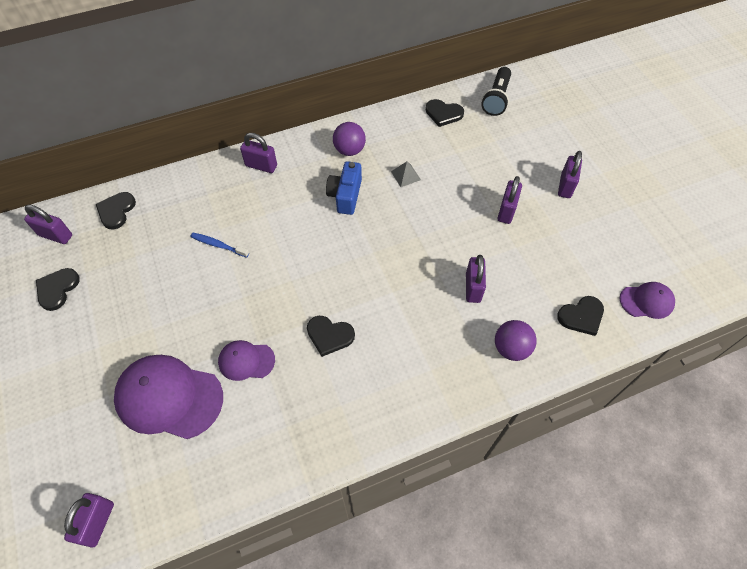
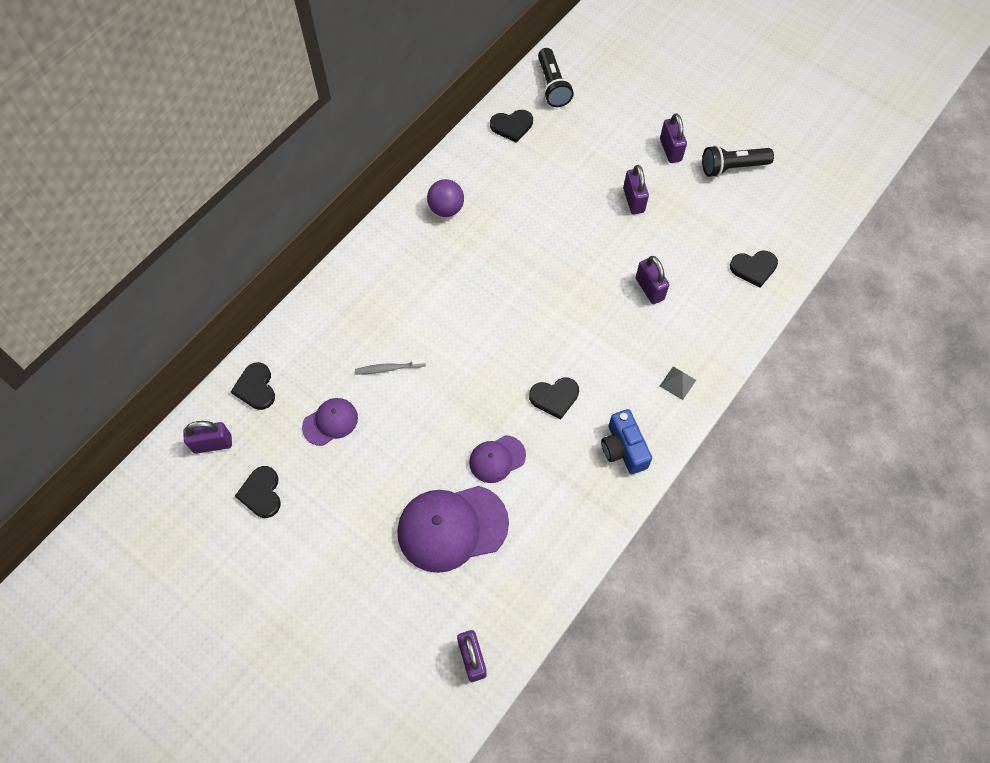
camera: 30 degrees left, 5 degrees up
blue toothbrush [191,233,249,257] -> grey toothbrush [355,358,426,375]
purple padlock [240,133,277,173] -> none
blue camera [326,161,362,215] -> blue camera moved to [601,409,652,474]
grey pyramid [391,161,421,187] -> grey pyramid moved to [660,366,696,400]
purple ball [495,320,537,361] -> none
black heart [557,296,604,336] -> black heart turned 45 degrees clockwise [730,250,778,288]
purple cap [620,282,675,319] -> purple cap moved to [302,398,358,446]
none -> black flashlight [702,145,774,177]

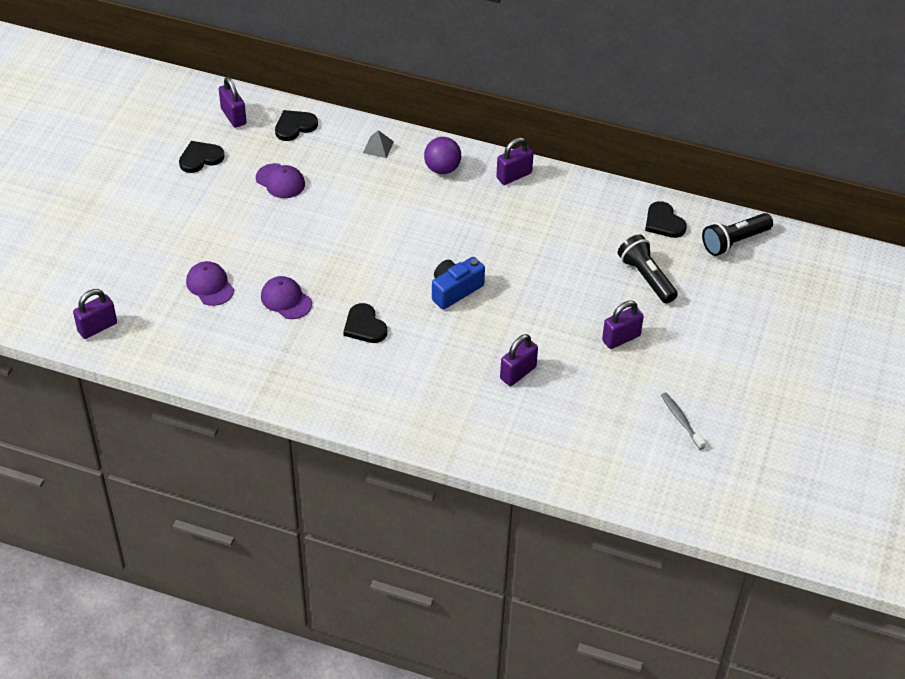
camera: 70 degrees right, 15 degrees down
grey toothbrush [355,358,426,375] -> grey toothbrush moved to [661,392,706,450]
purple cap [397,486,509,573] -> purple cap [186,261,234,306], size x0.54
purple ball [427,179,464,217] -> purple ball moved to [424,137,461,174]
blue camera [601,409,652,474] -> blue camera moved to [432,257,485,310]
purple padlock [660,113,687,163] -> purple padlock moved to [496,137,534,185]
grey pyramid [660,366,696,400] -> grey pyramid moved to [363,130,394,158]
black flashlight [702,145,774,177] -> black flashlight moved to [618,234,678,304]
black heart [730,250,778,288] -> none

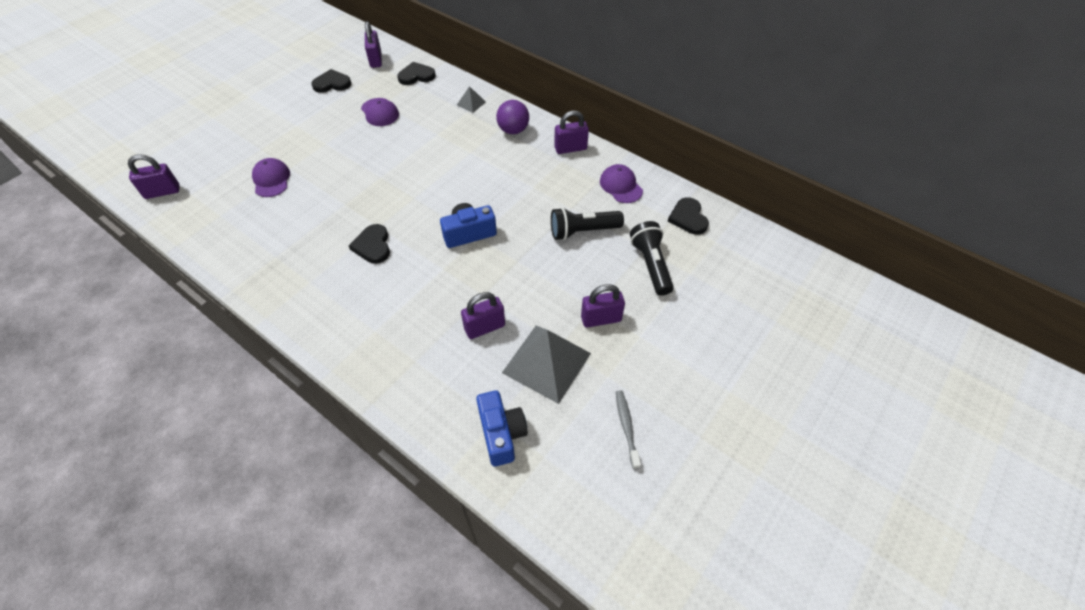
camera: 20 degrees right, 5 degrees up
purple cap [261,276,312,319] -> purple cap moved to [600,164,643,203]
black flashlight [702,213,773,256] -> black flashlight moved to [551,207,624,240]
none -> blue camera [476,390,528,467]
none -> grey pyramid [502,326,591,404]

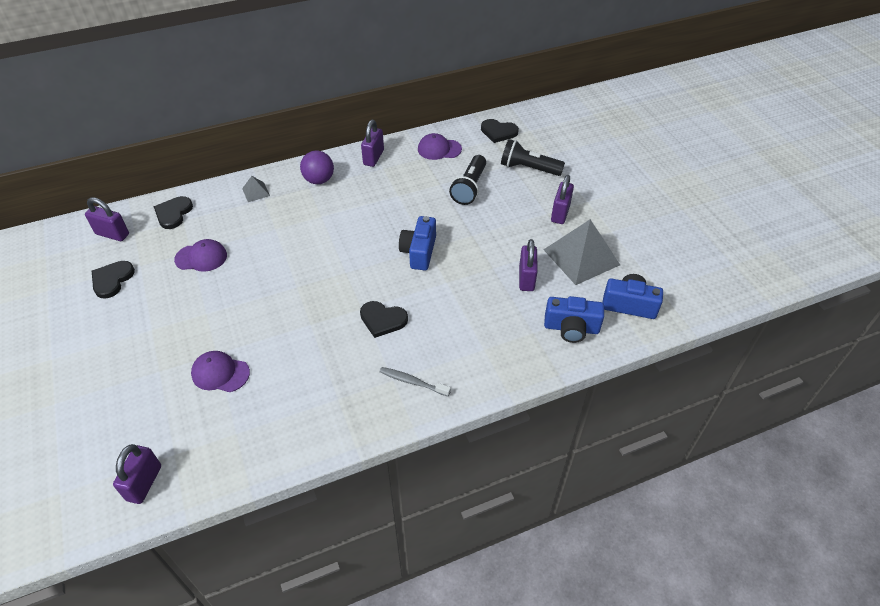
camera: 60 degrees left, 5 degrees down
grey toothbrush [616,390,641,469] -> grey toothbrush moved to [380,367,451,396]
none -> blue camera [544,296,604,343]

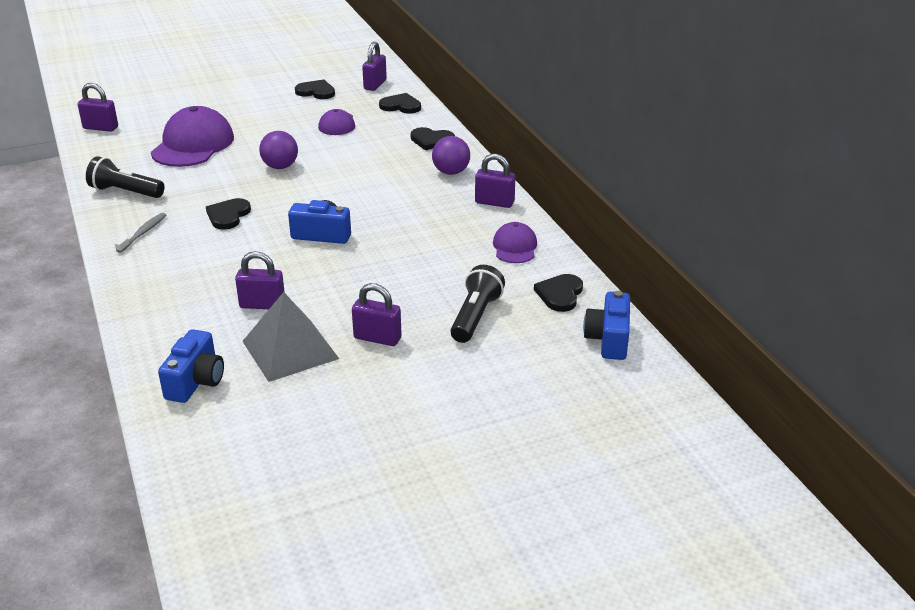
camera: 90 degrees right, 15 degrees down
purple cap [191,351,250,392] -> purple cap [151,106,234,167], size x1.86
grey pyramid [242,176,270,202] -> black heart [411,127,455,150]
black flashlight [449,155,486,205] -> black flashlight moved to [86,156,164,198]
blue camera [544,296,604,343] -> blue camera moved to [583,291,630,360]
none -> purple ball [259,131,298,169]

